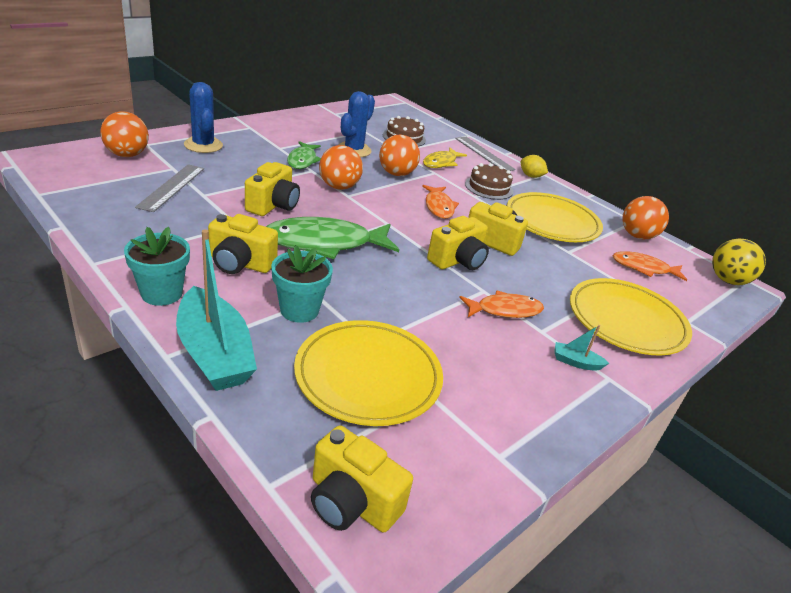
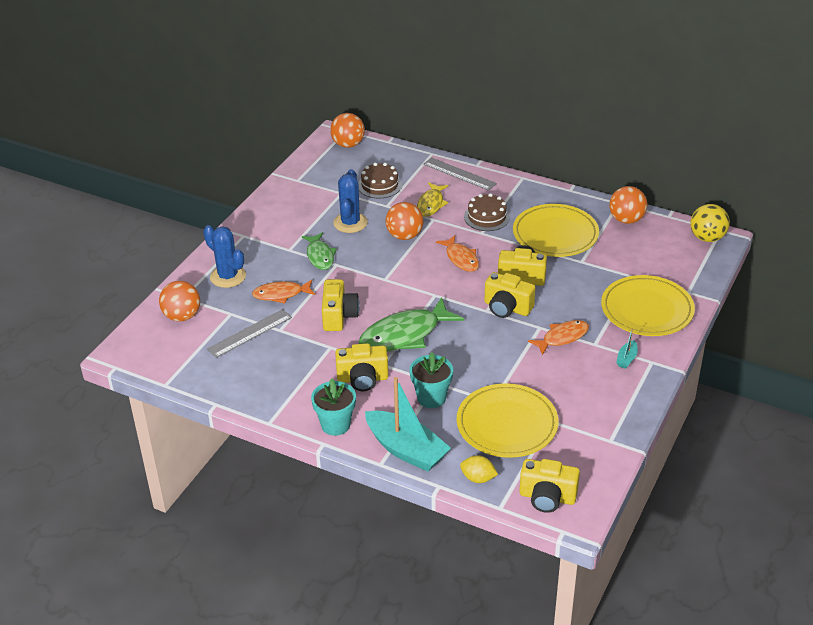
camera: 15 degrees left, 5 degrees up
grey ruler [135,164,204,212] -> grey ruler turned 60 degrees clockwise [207,309,292,358]
orange ball [319,145,363,190] -> orange ball moved to [330,113,365,148]
yellow camera [427,216,489,270] -> yellow camera turned 90 degrees clockwise [484,272,535,318]
yellow lemon [521,155,548,178] -> yellow lemon moved to [460,455,498,483]
turquoise boat [554,325,609,371] -> turquoise boat turned 60 degrees counterclockwise [616,329,638,369]
orange fish [613,251,687,281] -> orange fish moved to [252,280,315,303]

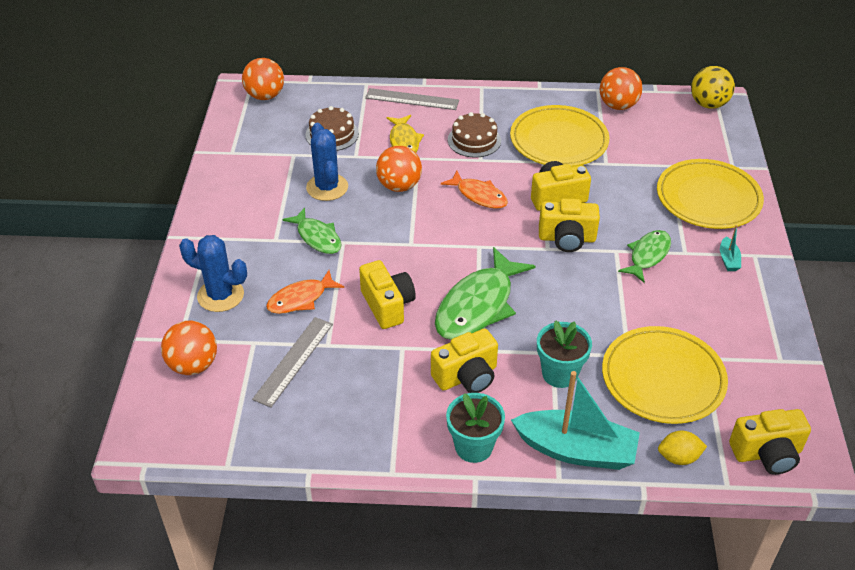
camera: 25 degrees left, 5 degrees up
orange fish [528,320,589,355] -> green fish [618,230,671,283]

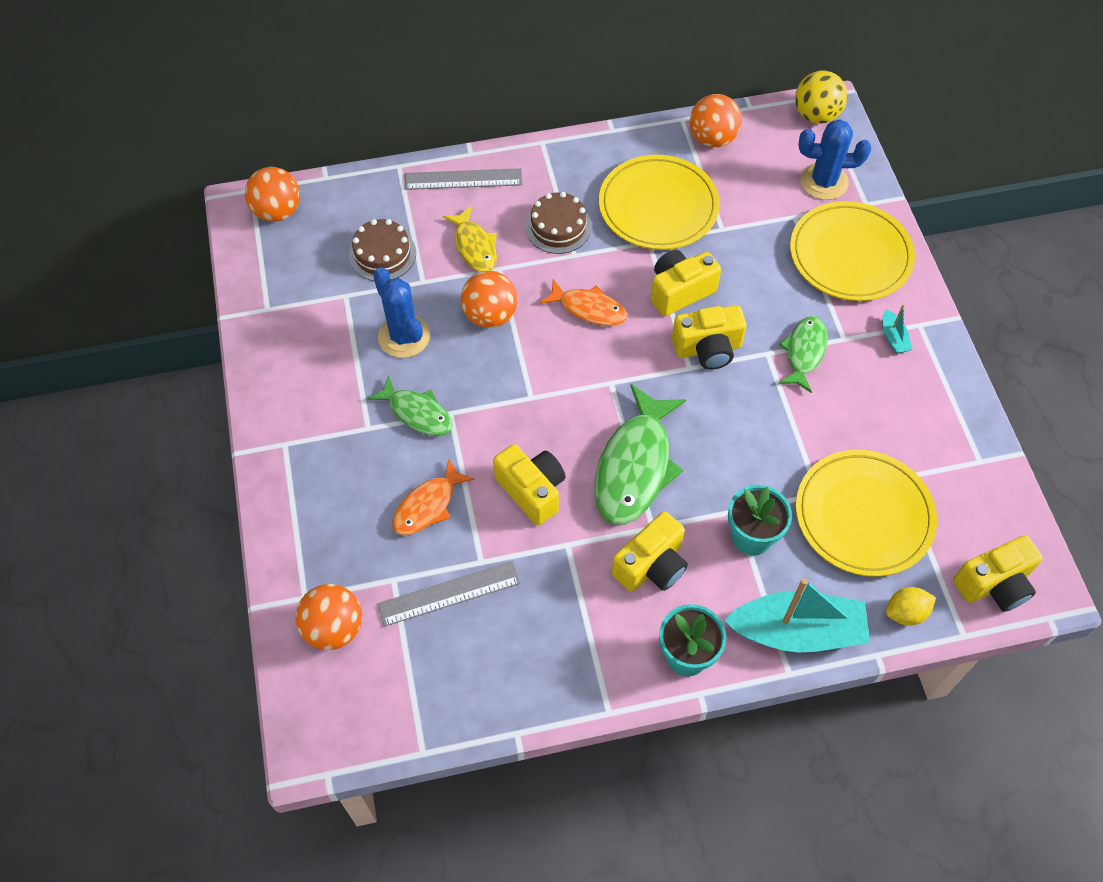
camera: 15 degrees left, 15 degrees up
blue cactus [179,235,247,312] -> blue cactus moved to [799,119,871,200]
grey ruler [252,317,333,408] -> grey ruler turned 60 degrees clockwise [377,561,521,627]

